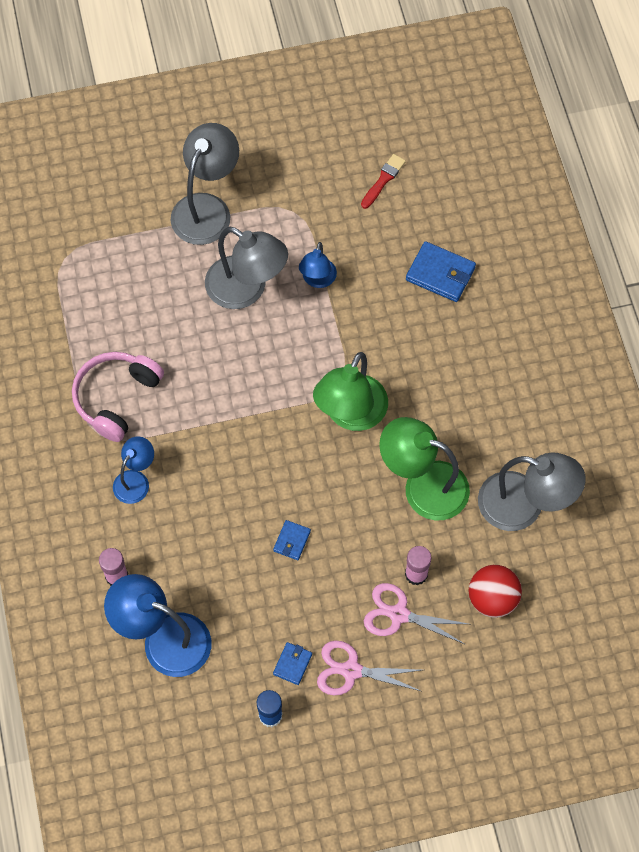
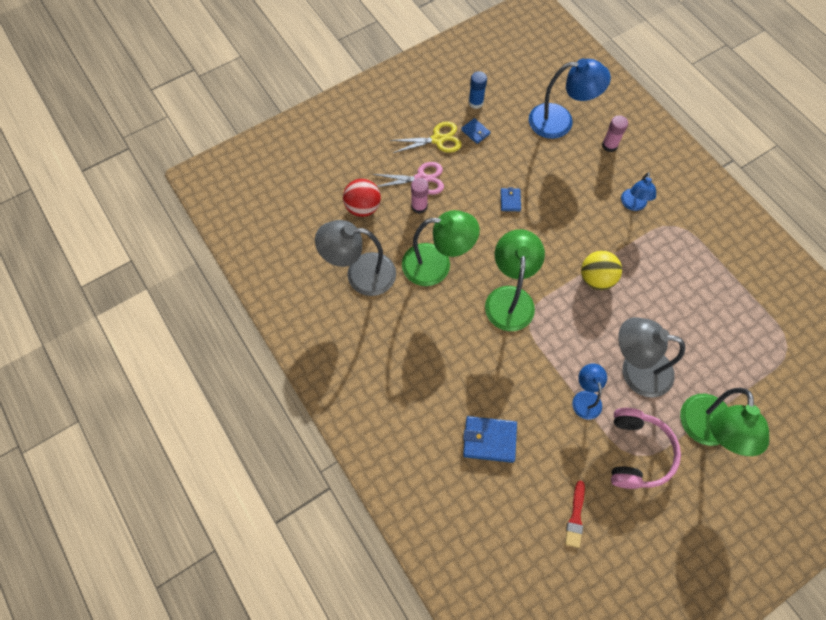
camera: 160 degrees right, 0 degrees up
pink headphones [72,352,164,442] -> pink headphones moved to [611,408,681,489]
grey lamp [170,123,239,245] -> green lamp [680,388,769,456]
blue wallet [273,642,312,685] -> blue wallet turned 45 degrees counterclockwise [461,118,490,144]
pink scissors [317,640,422,695] -> yellow scissors [390,122,462,153]
none -> yellow ball [581,251,622,290]

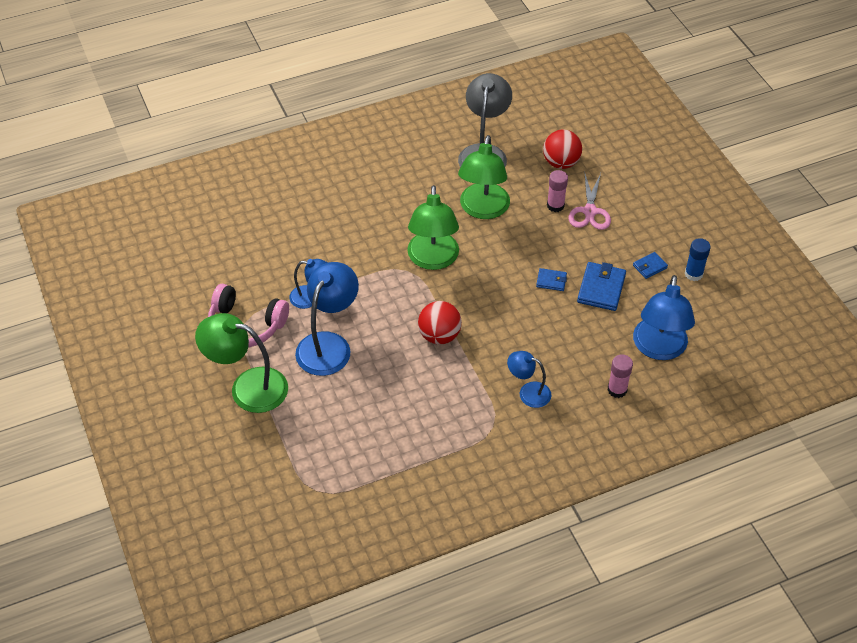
camera: 100 degrees right, 15 degrees down
yellow scissors [390,122,462,153] -> none
blue wallet [463,416,517,463] -> blue wallet moved to [577,262,626,311]
green lamp [485,229,545,331] -> green lamp turned 75 degrees clockwise [407,185,459,270]
red brush [565,481,585,548] -> none
yellow ball [581,251,622,290] -> red ball [418,301,462,345]
grey lamp [618,317,685,398] -> blue lamp [295,262,359,376]

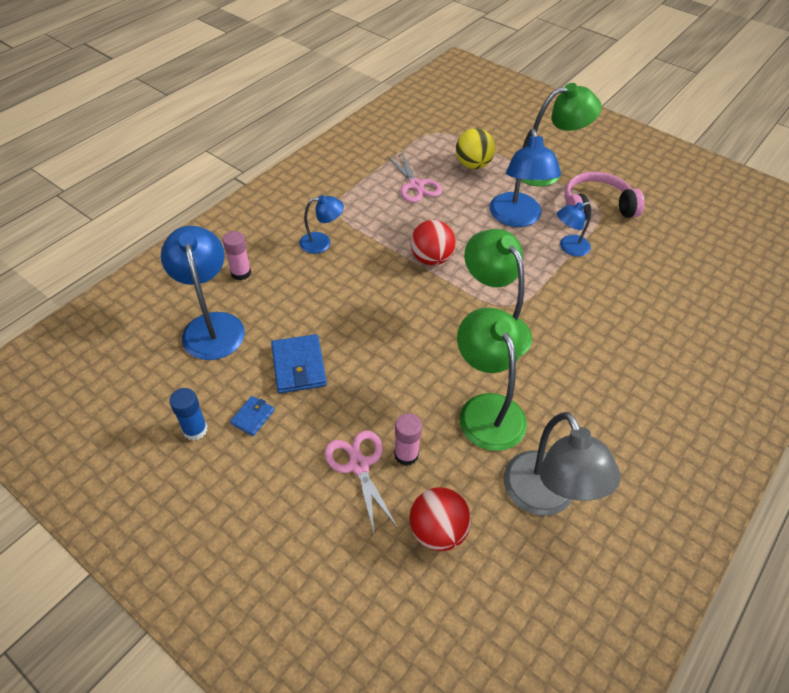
camera: 150 degrees right, 0 degrees up
blue wallet [536,268,567,291] -> none
none -> pink scissors [387,151,442,203]
none -> yellow ball [456,128,495,169]

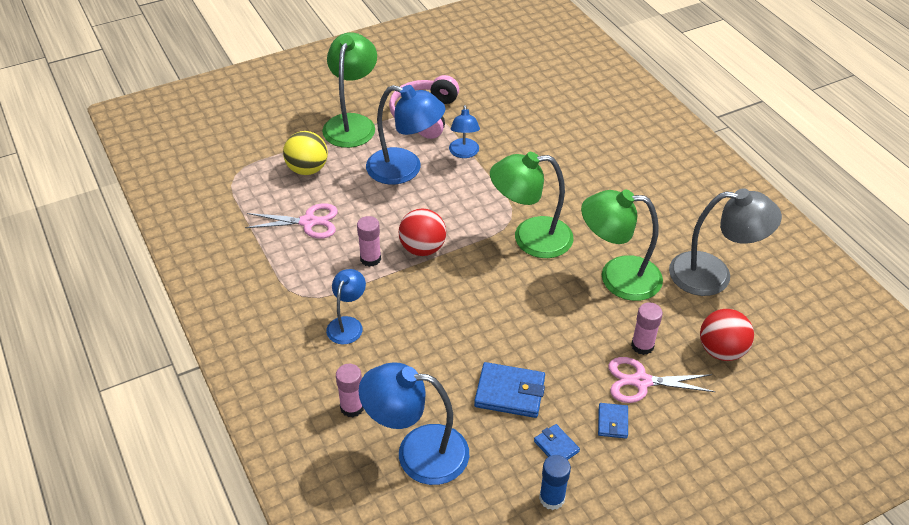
camera: 65 degrees left, 5 degrees down
none -> pink glue stick [357,216,381,267]
none -> blue wallet [598,403,628,439]

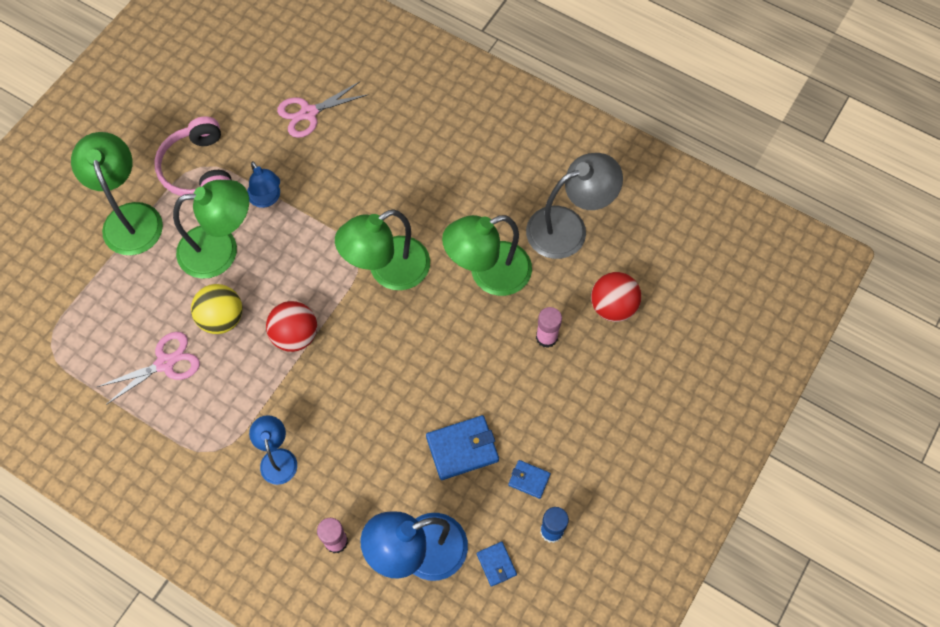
camera: 30 degrees left, 20 degrees up
yellow ball [283,131,328,175] -> yellow ball moved to [191,284,243,334]
pink glue stick [357,216,381,267] -> none
blue lamp [366,85,445,185] -> green lamp [173,180,249,279]
blue wallet [598,403,628,439] -> blue wallet moved to [477,542,517,587]
pink scissors [608,357,716,403] -> pink scissors moved to [277,82,367,138]

